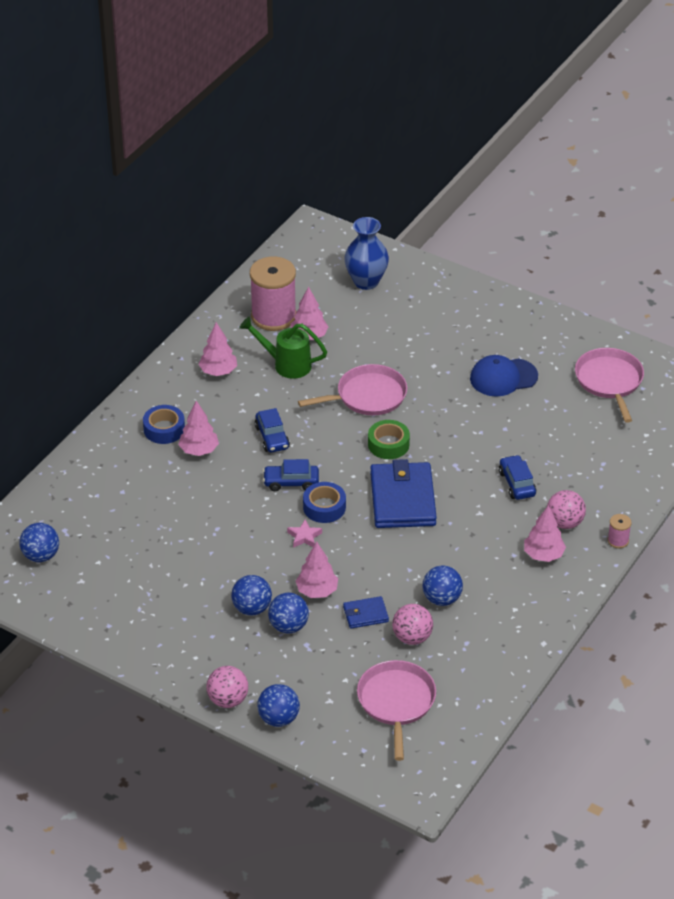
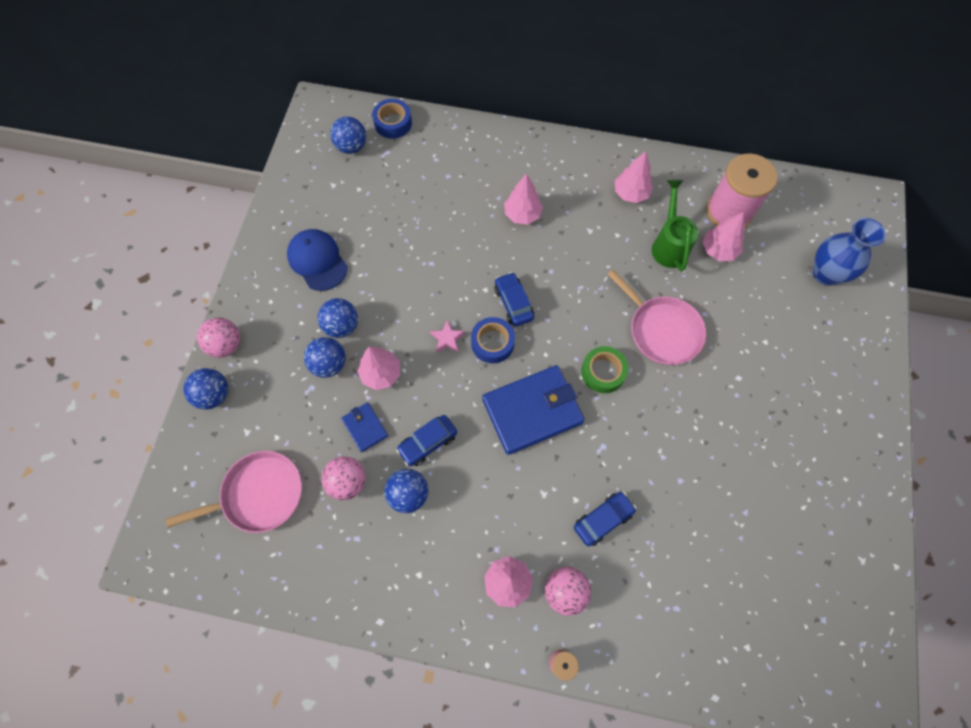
camera: 70 degrees right, 25 degrees up
blue tape [143,405,185,444] -> blue tape moved to [372,99,412,139]
blue car [255,408,290,452] -> blue car moved to [396,415,457,466]
blue cap [470,355,538,397] -> blue cap moved to [287,229,348,291]
pink pan [575,348,644,423] -> none

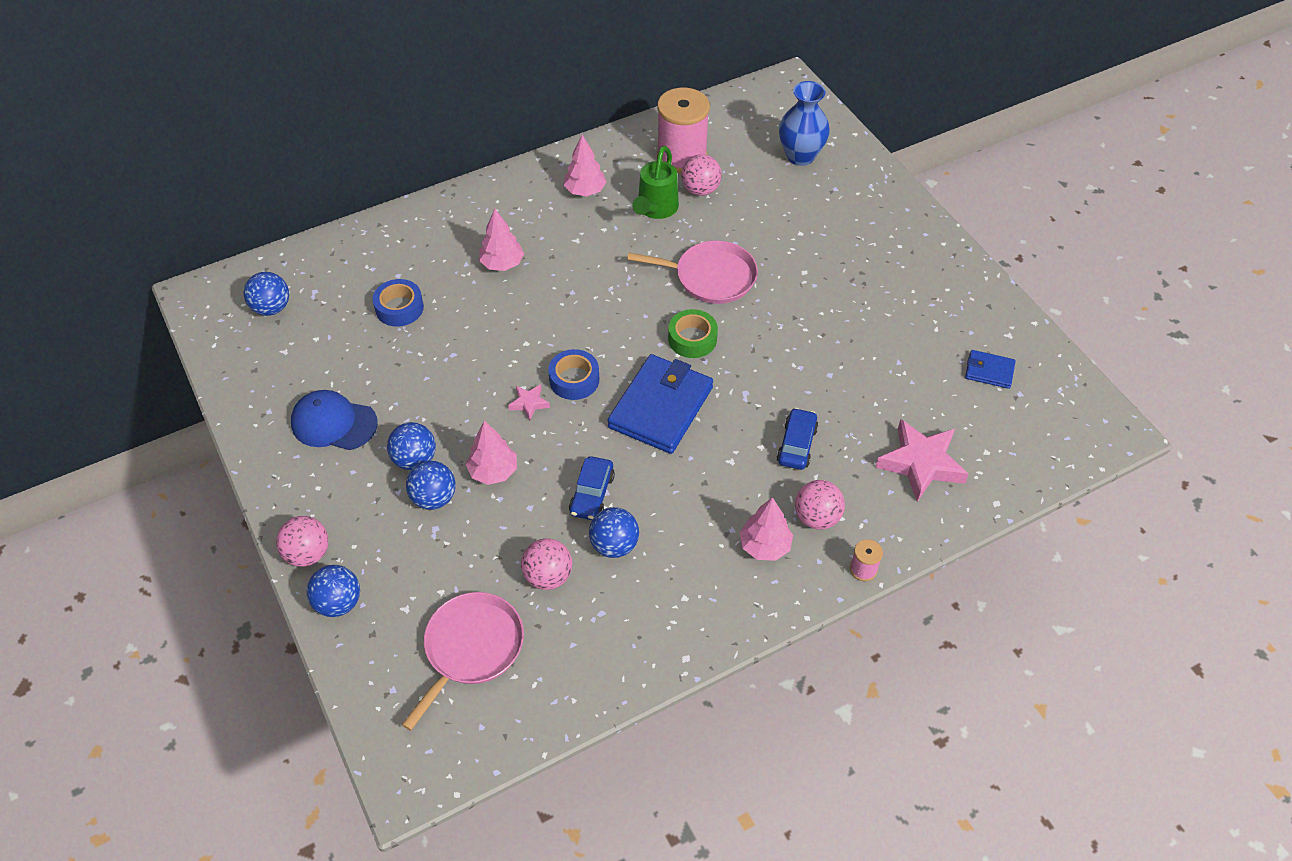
camera: 40 degrees left, 15 degrees down
blue wallet [341,402,388,452] -> blue wallet moved to [965,350,1016,389]
blue tape [372,99,412,139] -> blue tape moved to [373,279,424,327]
blue car [495,272,534,326] -> none
green watering can [652,180,698,271] -> green watering can turned 120 degrees counterclockwise [632,146,679,219]
pink tree [702,212,744,261] -> pink ball [681,154,722,196]
none -> pink star [875,419,969,502]

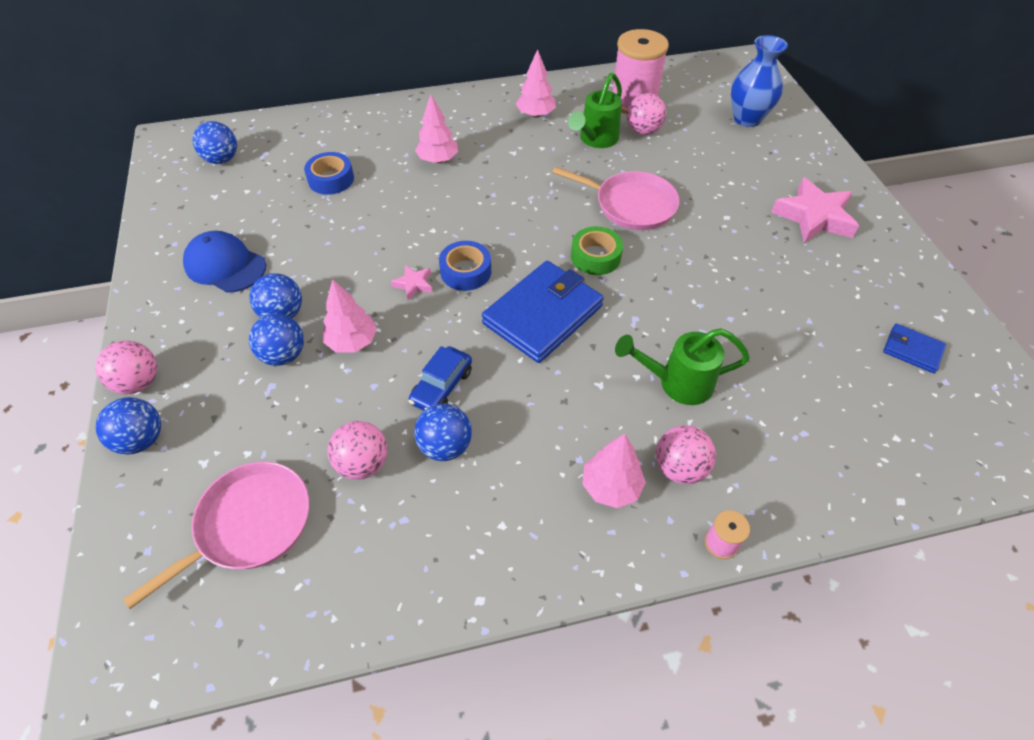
camera: 15 degrees right, 0 degrees up
blue car [777,408,818,470] -> green watering can [615,328,750,405]
pink star [875,419,969,502] -> pink star moved to [771,177,859,243]

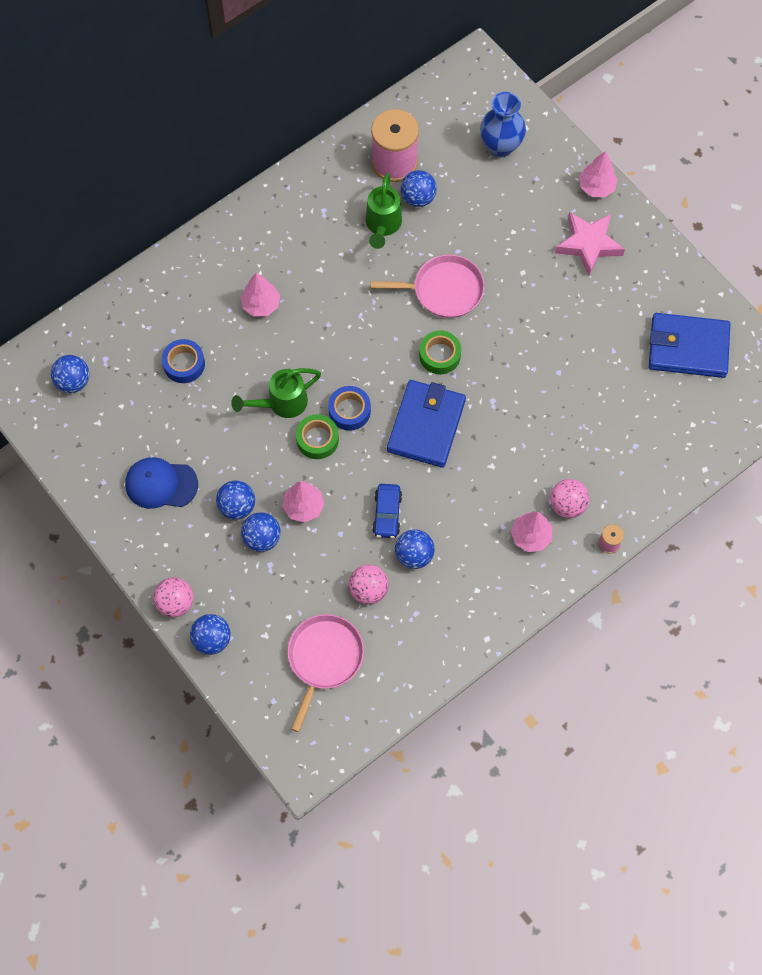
camera: 25 degrees left, 15 degrees up
pink star [391,265,432,301] -> green tape [296,414,339,459]
pink tree [516,49,556,118] -> pink tree moved to [579,151,618,197]
green watering can [615,328,750,405] -> green watering can moved to [231,368,321,418]
pink ball [627,93,666,135] -> blue ball [401,170,437,207]
blue wallet [883,324,946,373] -> blue wallet [649,313,730,378], size x2.07

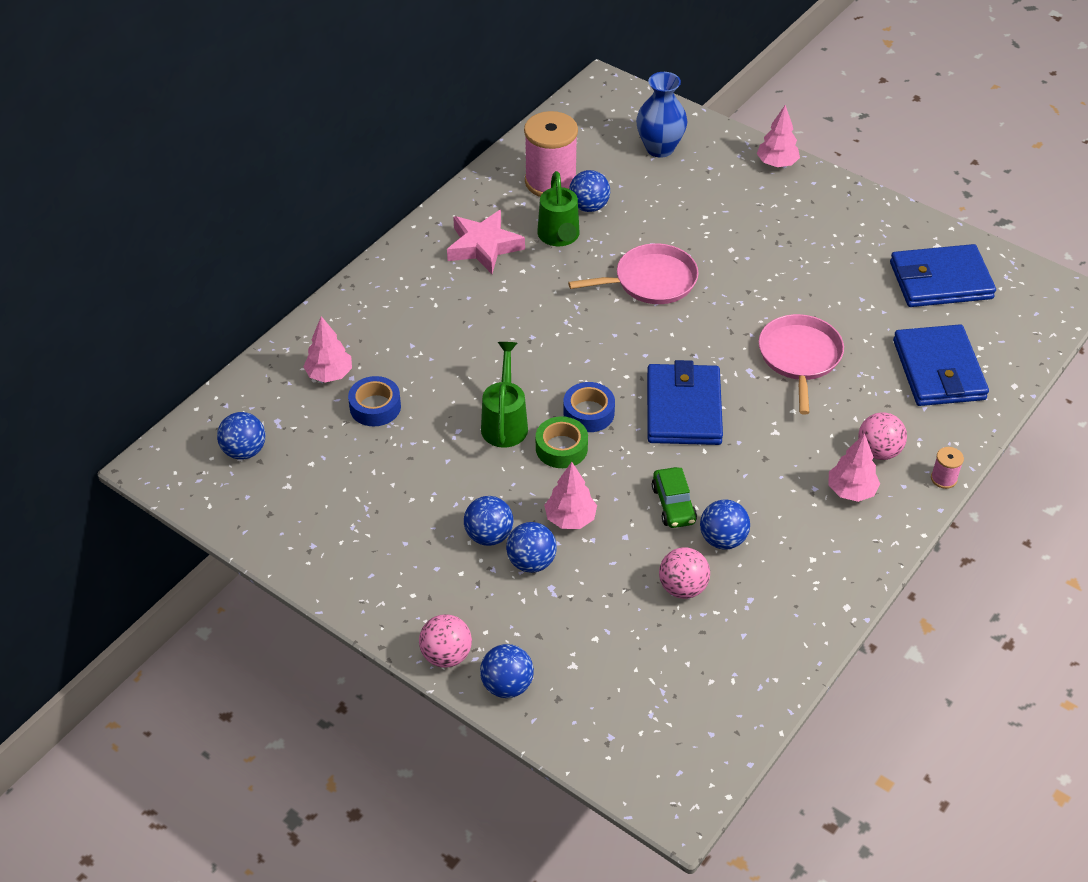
camera: 15 degrees left, 20 degrees down
blue cap [125,457,198,509] -> none
green watering can [231,368,321,418] -> green watering can turned 135 degrees clockwise [481,342,528,448]
pink tree [241,273,280,317] -> pink tree moved to [303,316,352,382]
pink pan [288,614,364,732] -> pink pan moved to [759,314,844,415]
blue car [372,484,402,538] -> green car [652,467,697,528]
green tape [419,330,461,374] -> none
pink star [555,212,625,276] -> pink star moved to [447,210,525,274]
none -> blue wallet [893,324,989,406]

